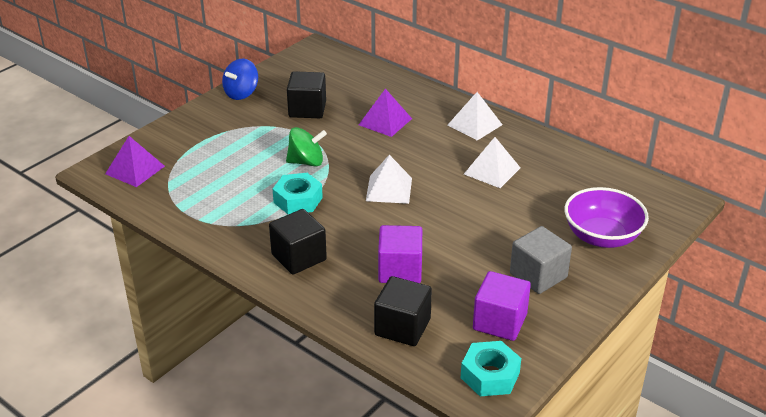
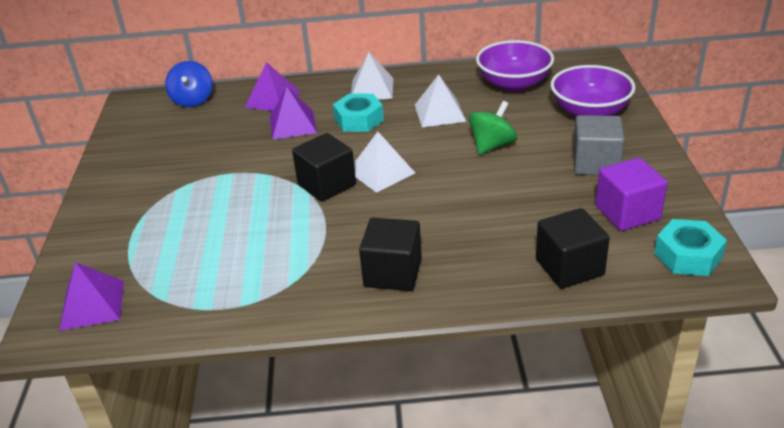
camera: 40 degrees left, 0 degrees up
blue spinning top [222,59,258,100] -> blue spinning top moved to [165,61,212,107]
turquoise nut [273,173,323,214] -> turquoise nut moved to [333,93,384,132]
green spinning top [286,127,327,166] -> green spinning top moved to [469,101,517,155]
black cube [287,71,326,118] -> black cube moved to [292,133,356,202]
purple cube [378,225,422,283] -> none
none -> purple pyramid [245,62,301,111]
none -> purple bowl [476,40,554,92]

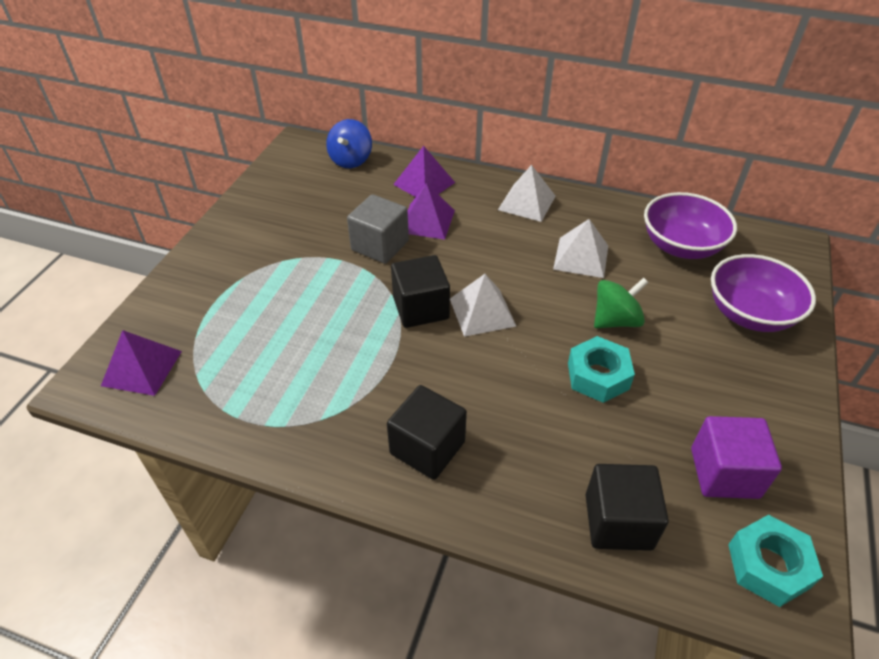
camera: 20 degrees right, 10 degrees up
turquoise nut [333,93,384,132] -> turquoise nut moved to [568,336,635,403]
grey cube [573,115,625,175] -> grey cube moved to [347,194,409,264]

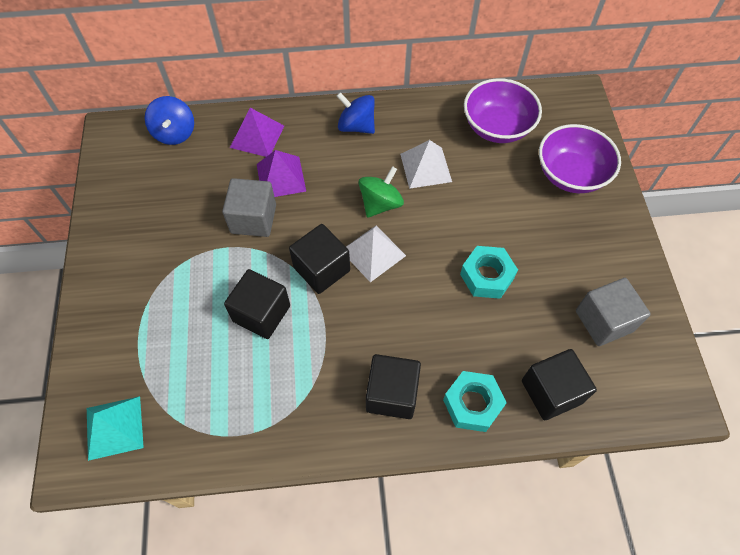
camera: 25 degrees left, 15 degrees up
purple pyramid [101,330,182,396] -> turquoise pyramid [87,396,144,461]
white pyramid [498,165,556,222] -> blue spinning top [336,92,375,134]
green spinning top [594,277,649,328] -> green spinning top moved to [358,166,404,218]
purple cube [691,416,782,499] -> grey cube [576,278,651,346]
turquoise nut [728,515,823,607] -> turquoise nut moved to [443,371,507,432]
none -> black cube [224,269,290,339]

